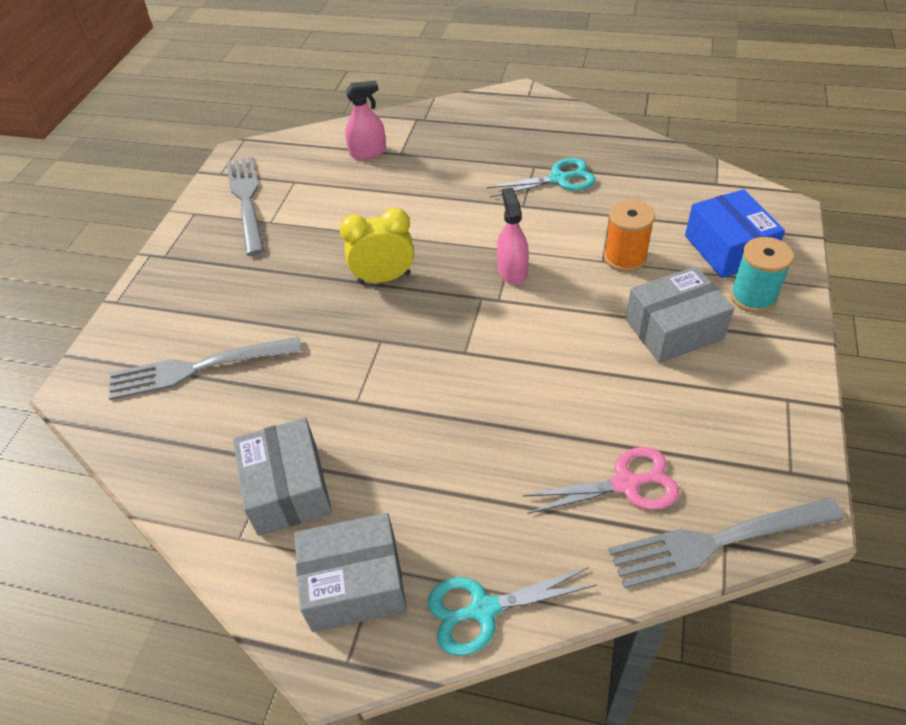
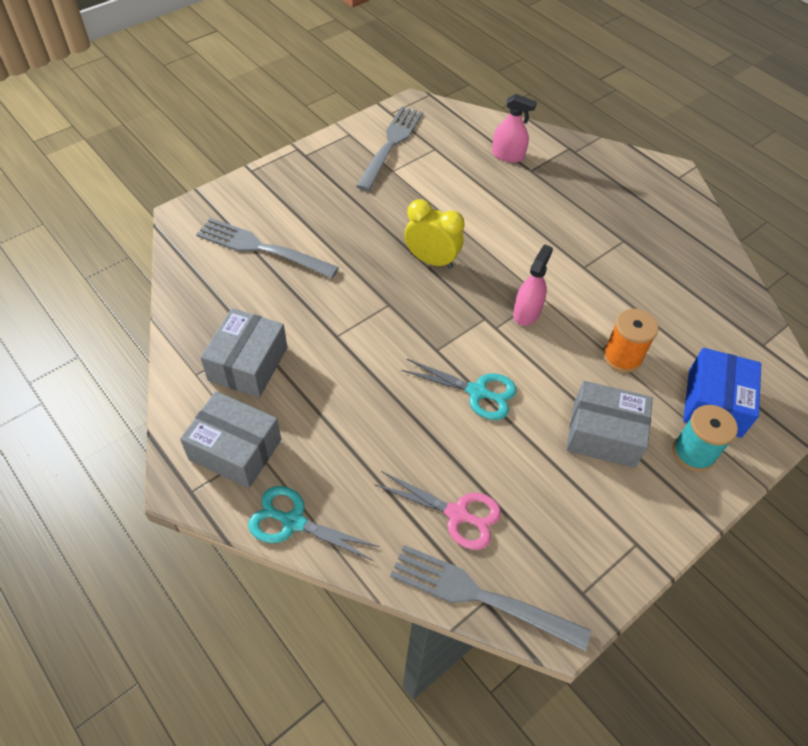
camera: 30 degrees right, 5 degrees up
turquoise scissors [487,158,596,197] -> turquoise scissors moved to [401,359,517,420]

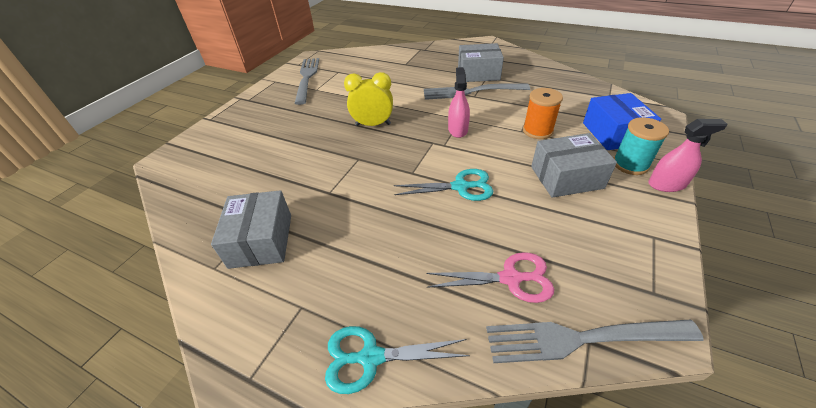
camera: 20 degrees left, 10 degrees down
grey box [180,391,281,488] -> grey box moved to [458,43,504,82]
grey fork [196,218,339,279] -> grey fork moved to [424,83,530,100]
pink spray bottle [492,94,537,163] -> pink spray bottle moved to [649,119,727,192]

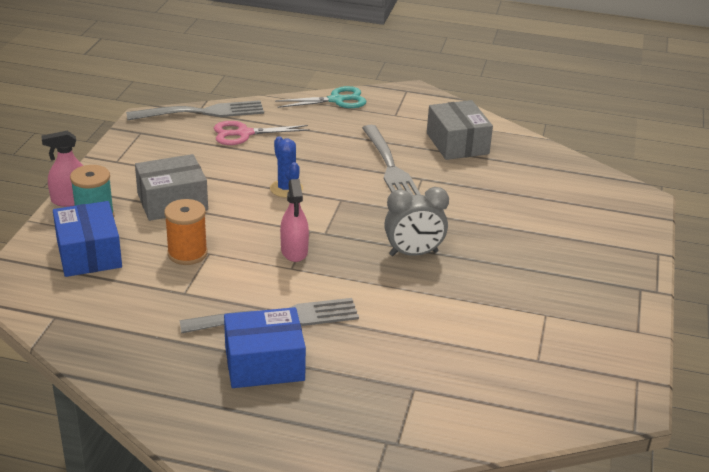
camera: 165 degrees right, 10 degrees down
grey fork [294,58,319,105] -> grey fork moved to [362,125,421,195]
yellow clock [344,72,393,126] -> grey clock [384,187,449,256]
turquoise scissors [394,169,494,201] -> blue cactus [270,136,303,198]
grey box [458,43,504,82] -> blue box [224,307,306,388]

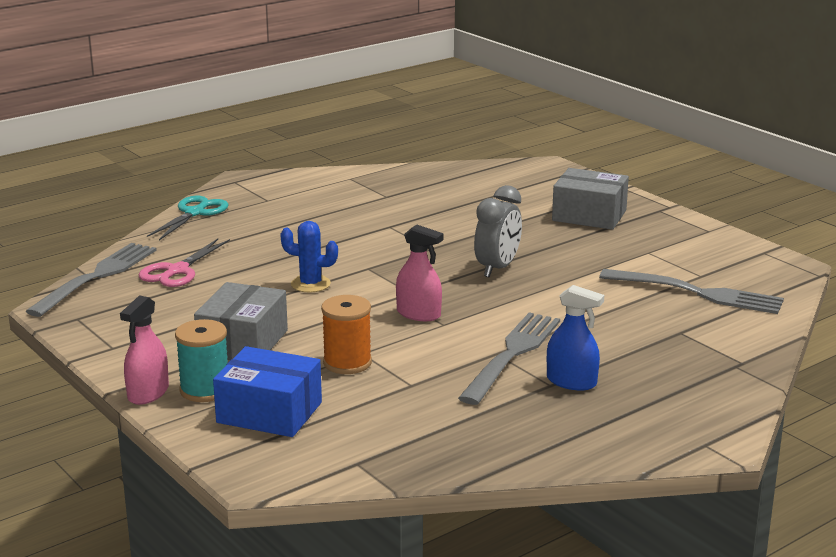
camera: 50 degrees left, 10 degrees down
blue box [224,307,306,388] -> blue spray bottle [547,285,604,391]
grey fork [362,125,421,195] -> grey fork moved to [599,269,784,314]
grey box [427,100,493,160] -> grey box moved to [552,168,629,230]

